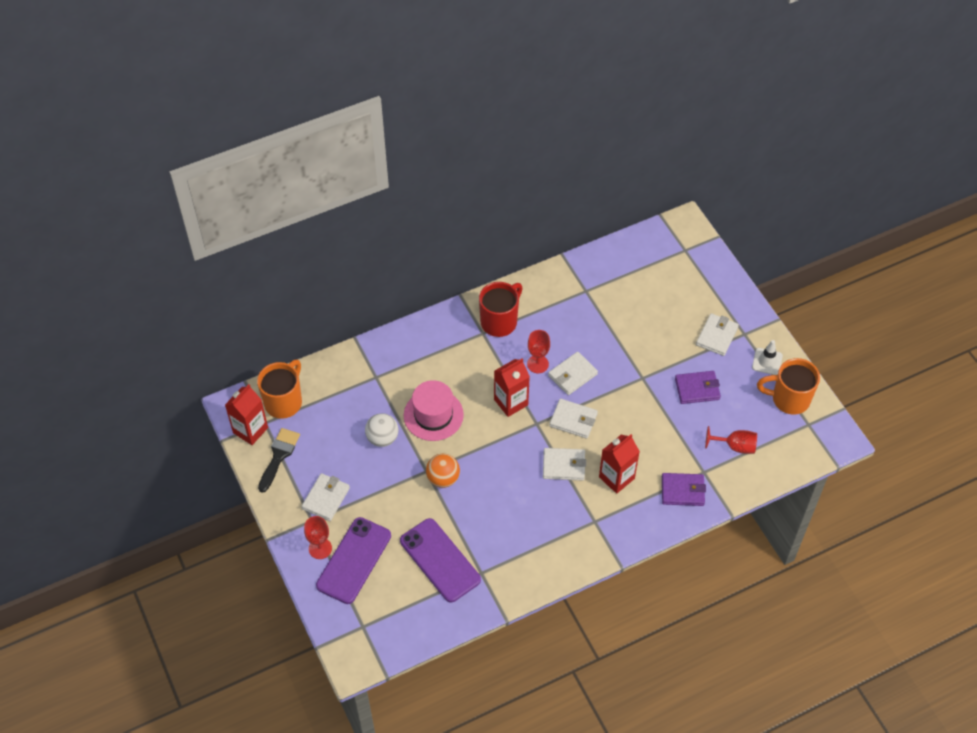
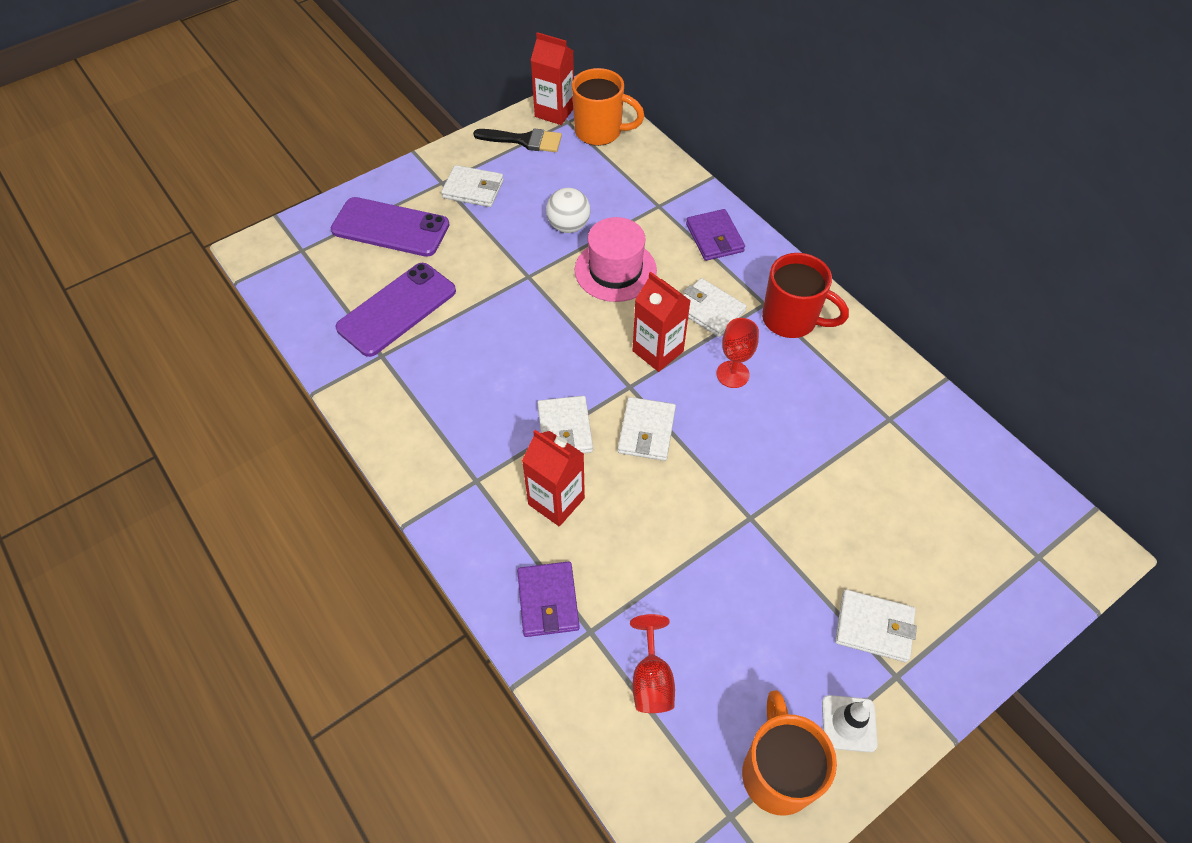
camera: 80 degrees right, 0 degrees up
red goblet [304,516,332,559] -> none
orange ball [426,454,460,488] -> none
white wallet [548,352,598,395] -> white wallet moved to [683,278,747,337]
purple wallet [675,371,721,404] -> purple wallet moved to [686,209,745,261]

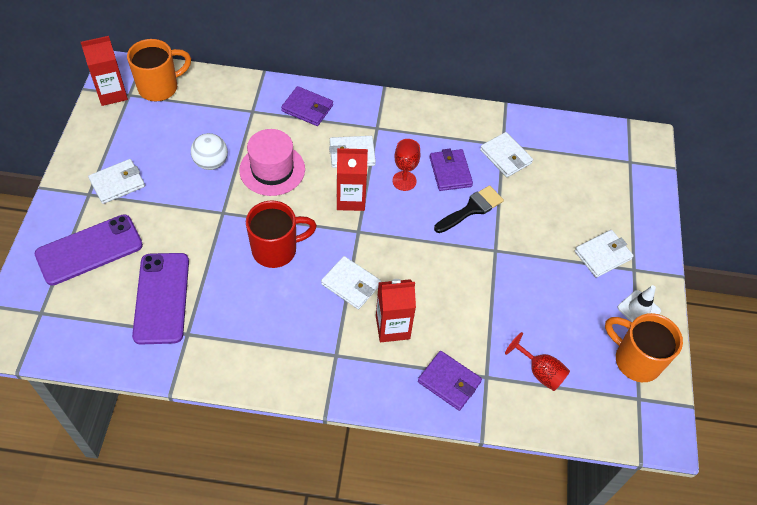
camera: 50 degrees left, 0 degrees up
black brush [473,128,562,152] -> black brush moved to [434,185,504,233]
white wallet [618,397,676,461] -> white wallet moved to [480,132,533,177]
red mug [762,253,849,338] -> red mug moved to [246,201,317,268]
none -> purple wallet [430,149,473,191]

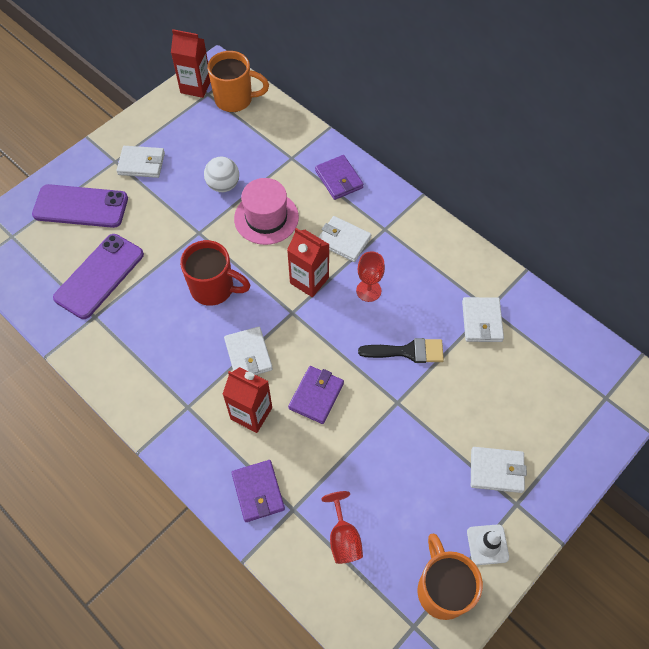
camera: 40 degrees right, 5 degrees up
purple wallet [430,149,473,191] -> purple wallet moved to [288,366,344,424]

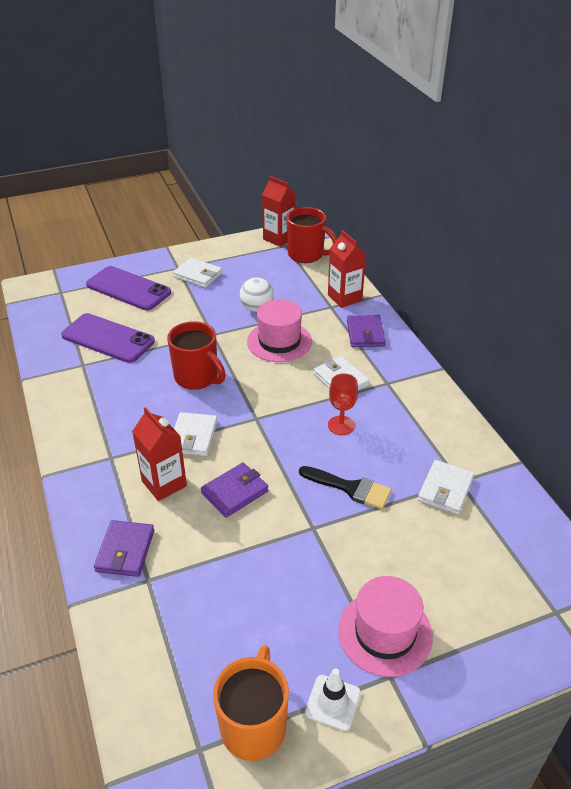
camera: 25 degrees right, 20 degrees down
purple phone [53,234,144,319] -> purple phone turned 60 degrees clockwise [61,313,155,363]
orange mug [207,51,269,112] -> red mug [286,207,337,263]
red carton [287,228,330,297] -> red carton moved to [328,230,366,308]
red goblet [321,491,363,564] -> none
white wallet [471,447,527,493] -> pink hat [338,576,433,677]

